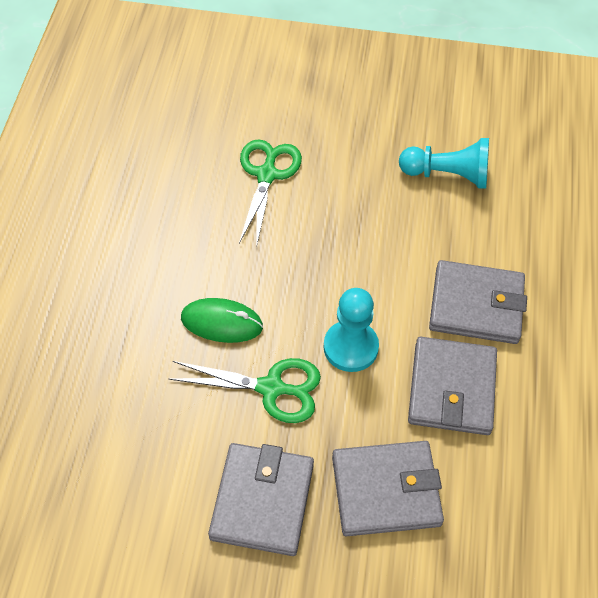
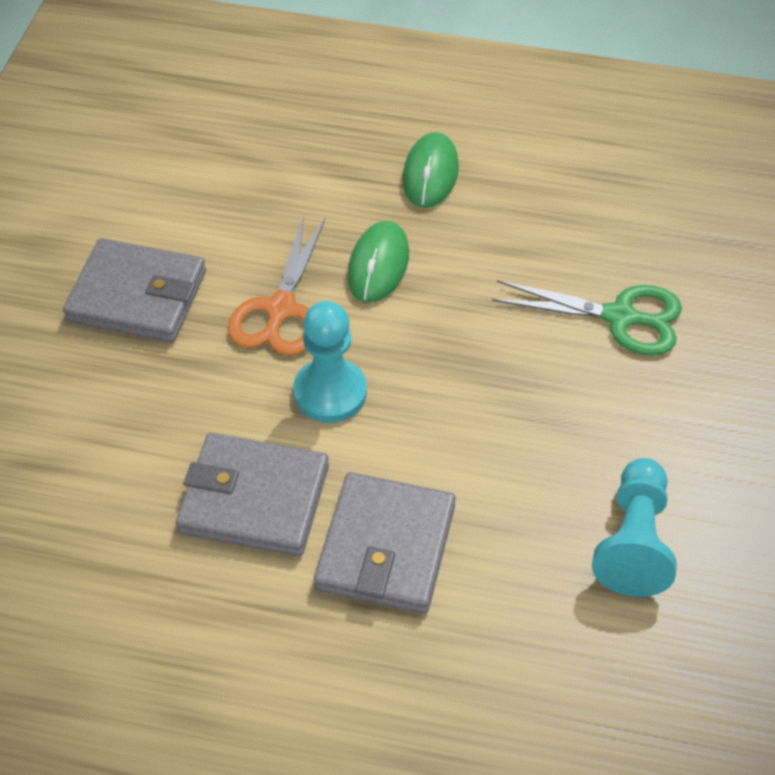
camera: 95 degrees right, 5 degrees down
green scissors [168,358,321,423] -> orange scissors [228,215,326,356]
grey wallet [332,441,444,536] -> none
none -> green mouse [403,132,459,208]

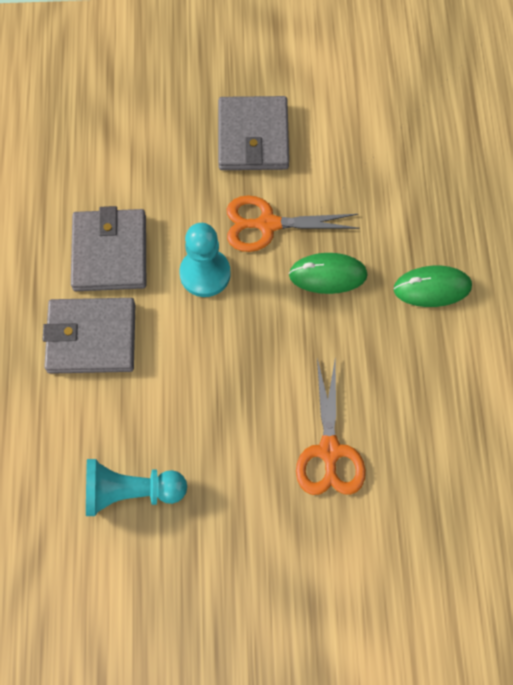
camera: 75 degrees right, 15 degrees up
green scissors [492,280,682,356] -> orange scissors [296,358,366,495]

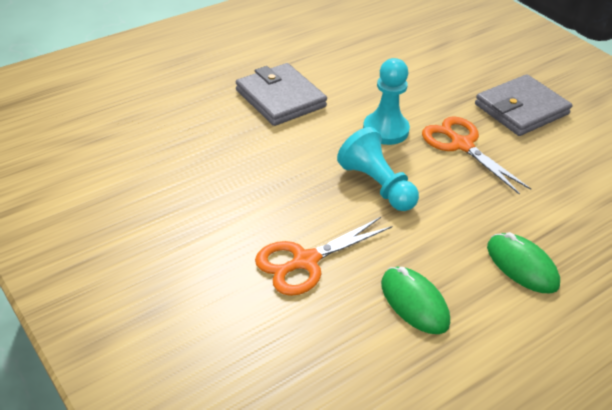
camera: 55 degrees right, 25 degrees down
grey wallet [71,206,146,291] -> none
turquoise pawn [86,459,187,516] -> turquoise pawn moved to [337,127,419,211]
green mouse [289,253,368,294] -> green mouse moved to [381,267,450,334]

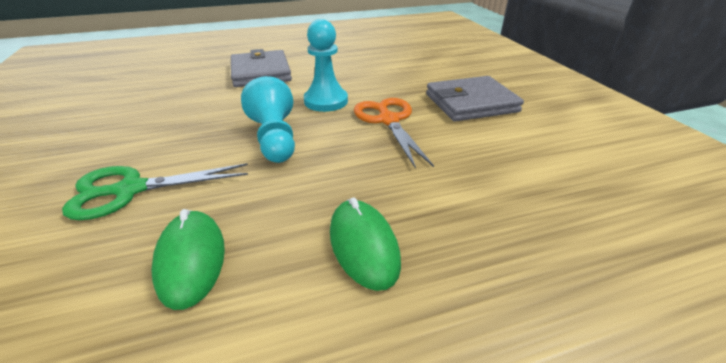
camera: 20 degrees right, 5 degrees down
orange scissors [255,217,392,296] -> green scissors [62,163,248,220]

